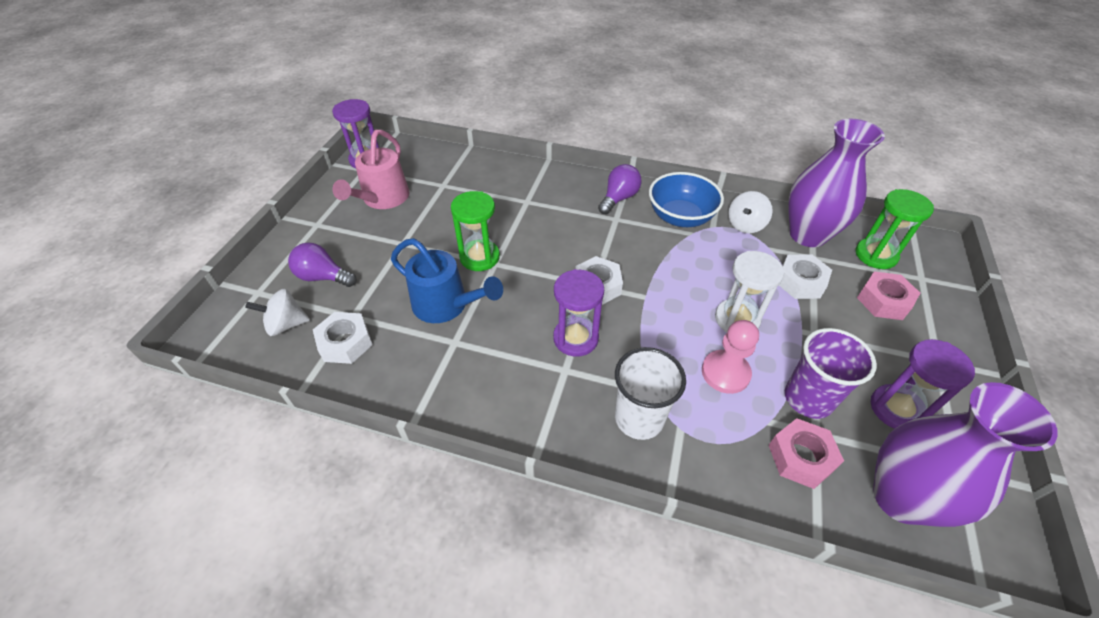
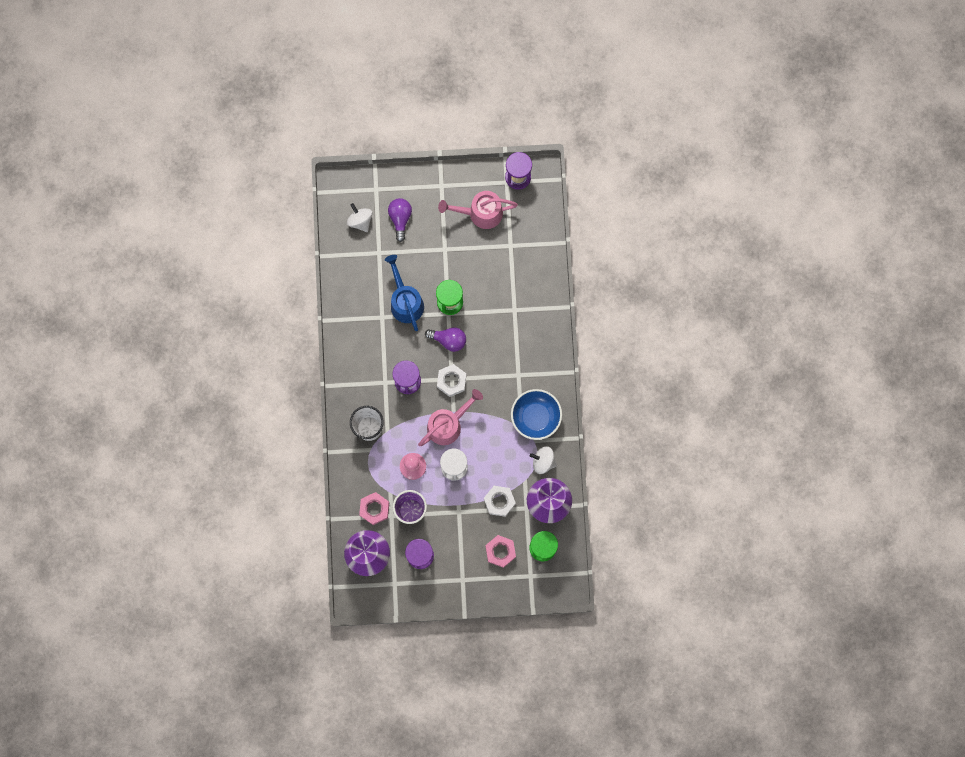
camera: 70 degrees right, 30 degrees up
white nut [313,312,373,364] -> none
blue watering can [391,238,503,323] -> blue watering can turned 150 degrees clockwise [385,255,424,331]
purple light bulb [598,164,642,214] -> purple light bulb moved to [425,327,466,352]
none -> pink watering can [418,389,483,446]

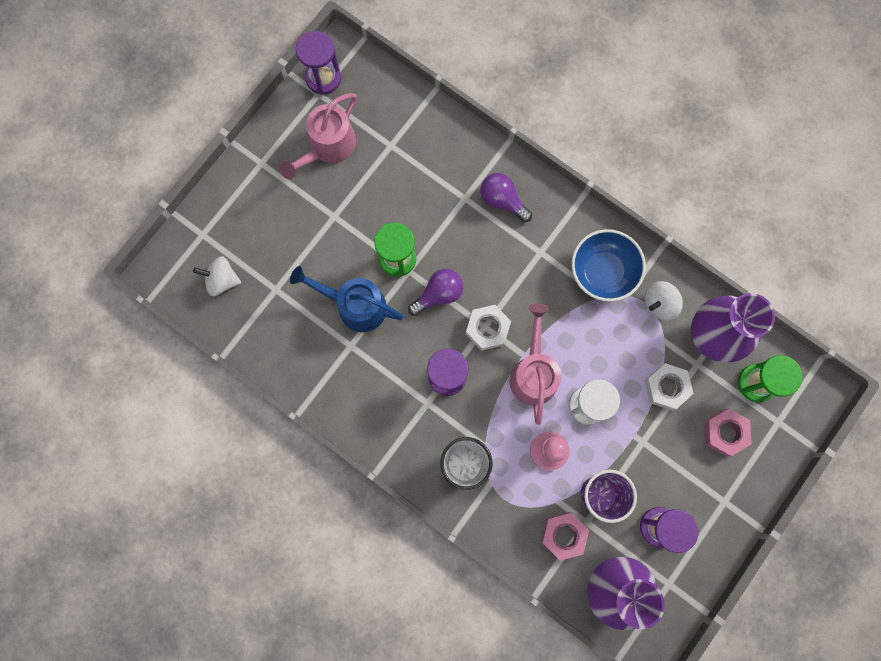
camera: 50 degrees left, 0 degrees up
purple light bulb [388,198,412,242] -> purple light bulb moved to [480,173,532,222]

